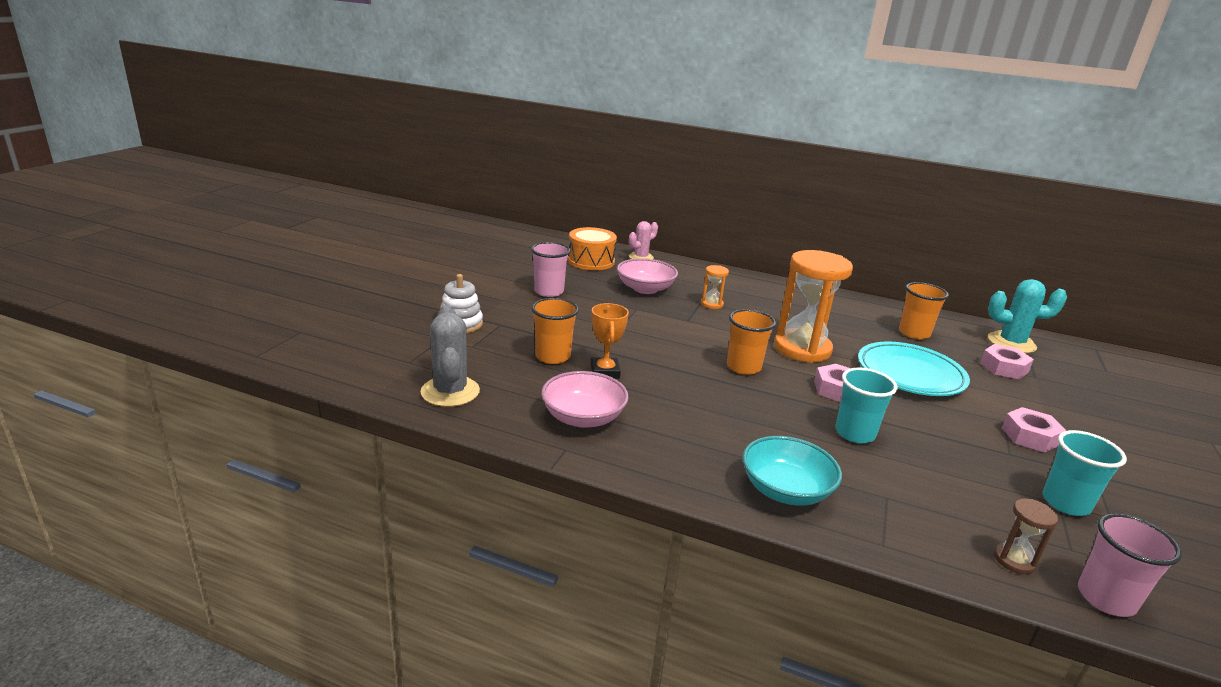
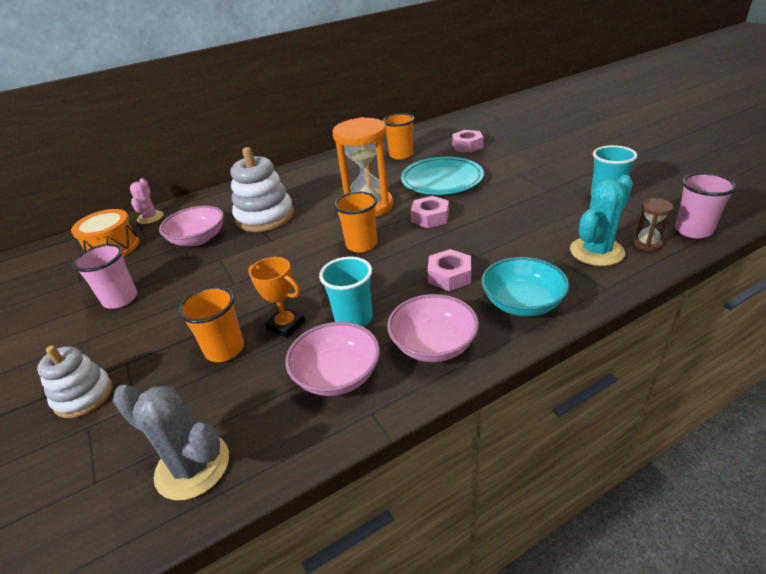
camera: 45 degrees left, 10 degrees up
orange hourglass [701,265,729,309] -> white stacking toy [230,147,294,232]
turquoise cup [835,368,898,443] -> turquoise cup moved to [319,256,373,327]
turquoise cactus [988,279,1067,354] -> turquoise cactus moved to [570,175,633,266]
pink nut [1002,407,1066,453] -> pink nut moved to [428,249,471,291]
none -> pink bowl [387,294,479,362]

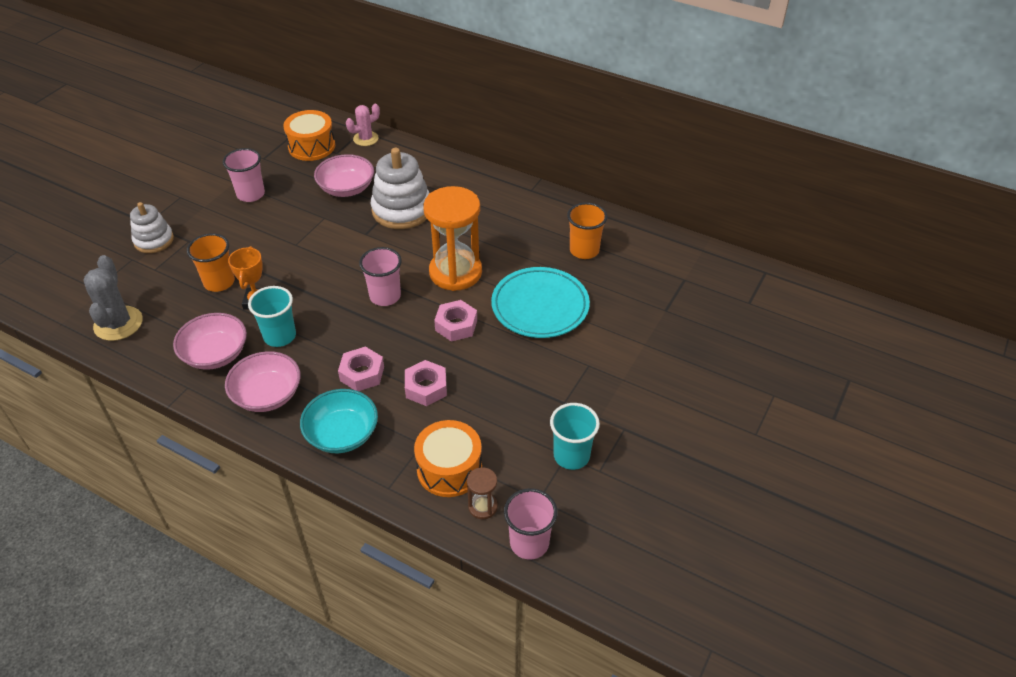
camera: 55 degrees right, 10 degrees up
orange cup [334,192,377,252] -> pink cup [359,247,402,306]
pink nut [452,130,483,153] -> pink nut moved to [405,360,447,406]
turquoise cactus [570,175,633,266] -> orange drum [414,420,482,497]

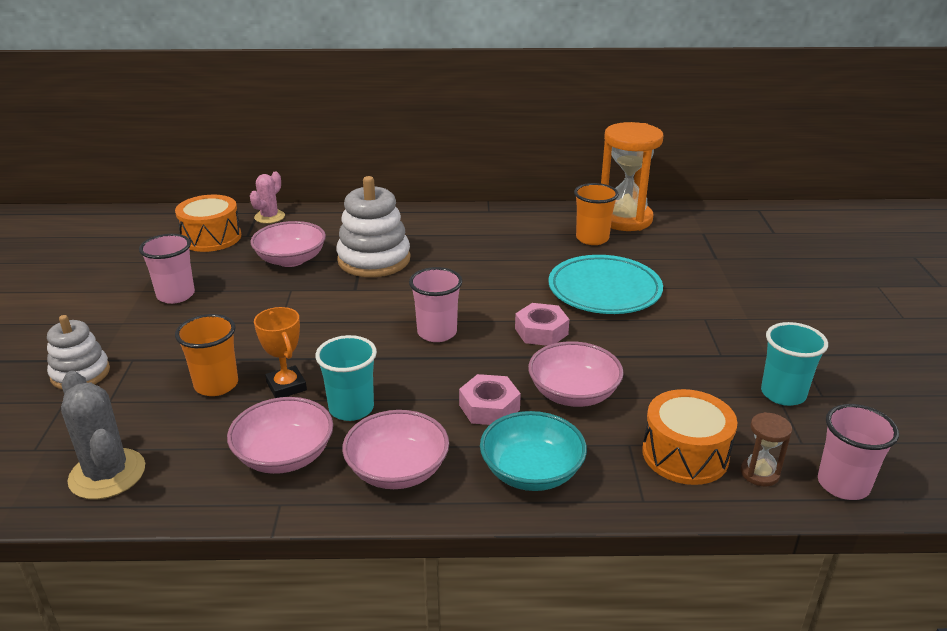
camera: 30 degrees left, 15 degrees down
pink nut [405,360,447,406] -> pink bowl [528,341,624,407]
orange hourglass [423,186,482,291] -> orange hourglass moved to [601,122,663,231]

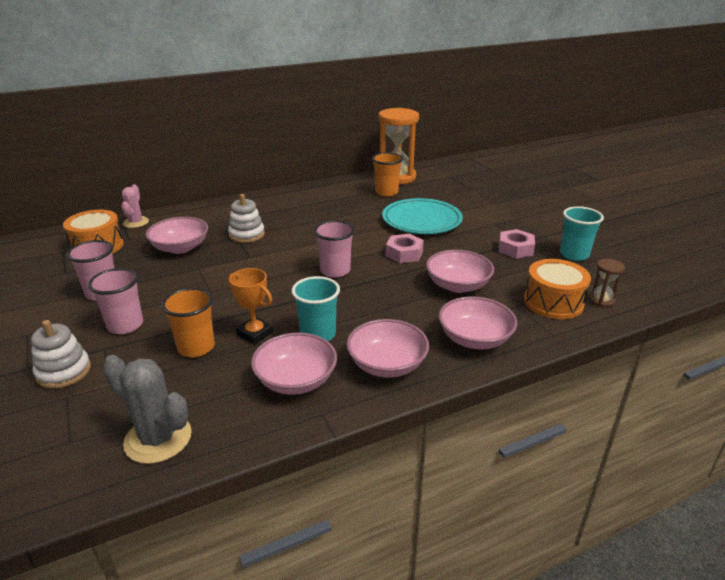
camera: 25 degrees left, 0 degrees up
white stacking toy [336,176,410,277] -> white stacking toy [228,194,265,243], size x0.62
pink nut [459,374,521,425] -> pink nut moved to [499,229,535,259]
turquoise bowl [480,411,587,491] -> pink bowl [439,296,517,349]
pink cup [818,404,899,500] -> pink cup moved to [88,268,143,334]

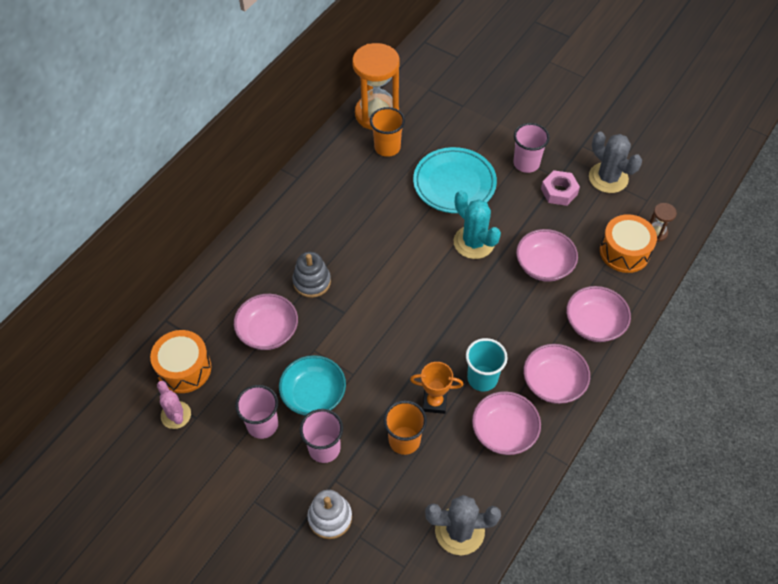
camera: 30 degrees left, 25 degrees up
pink cactus [121,184,149,228] -> pink cactus moved to [157,381,191,429]
white stacking toy [228,194,265,243] -> grey stacking toy [292,252,331,298]
pink cup [314,221,355,278] -> pink cup moved to [513,123,550,173]
pink nut [386,234,424,263] -> turquoise cactus [454,190,501,259]
turquoise cup [560,206,604,261] -> grey cactus [589,132,642,193]
none -> turquoise bowl [279,355,346,416]

